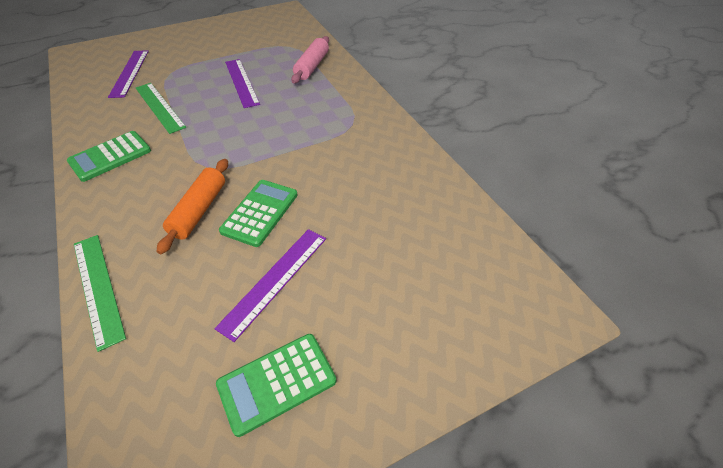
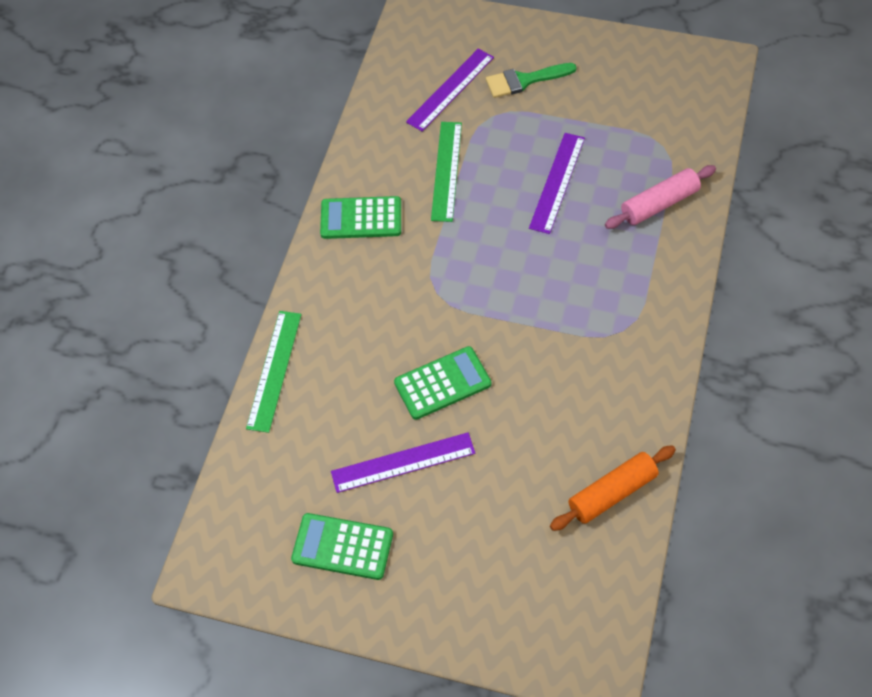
camera: 45 degrees right, 10 degrees up
orange rolling pin [156,159,228,254] -> orange rolling pin moved to [550,445,676,531]
none -> green brush [486,63,577,98]

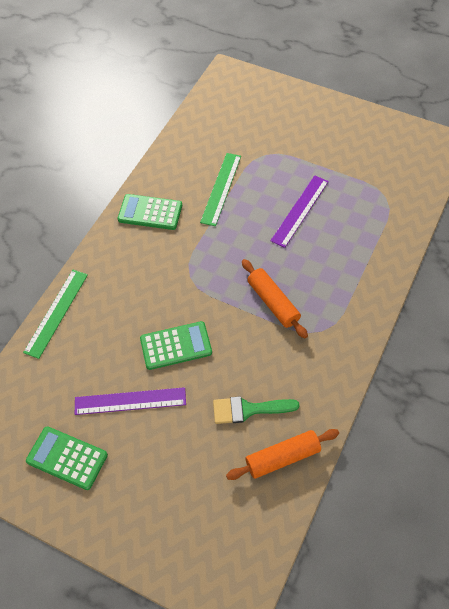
camera: 10 degrees right, 0 degrees up
purple ruler [406,49,494,131] -> none
green brush [486,63,577,98] -> green brush moved to [213,396,300,424]
pink rolling pin [605,165,716,229] -> none
none -> orange rolling pin [242,259,308,339]

